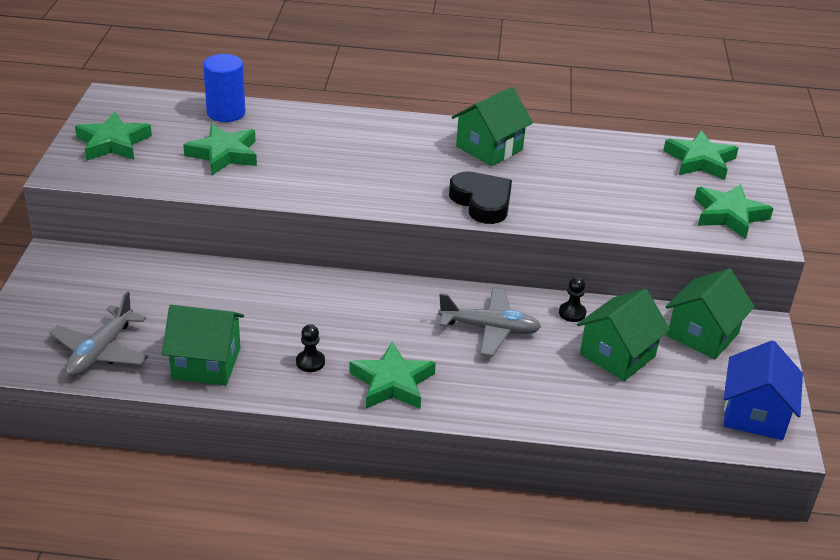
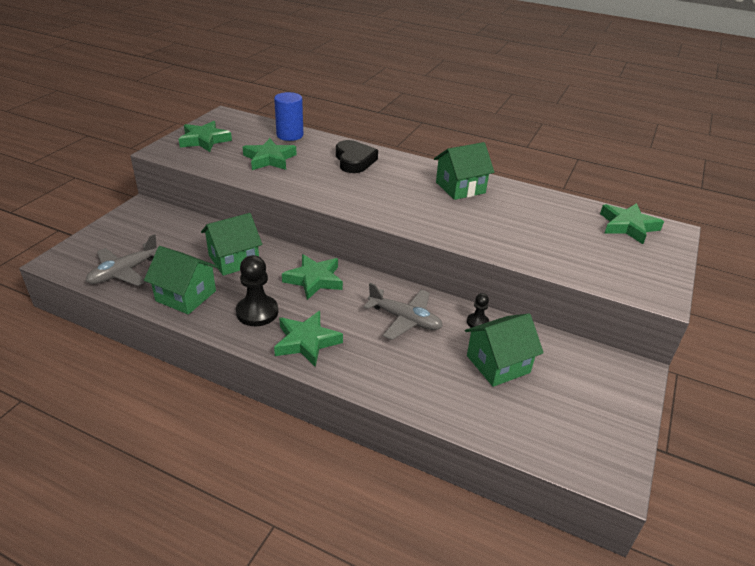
camera: 20 degrees right, 0 degrees up
black pawn [296,324,325,372] -> black pawn [236,255,278,326], size x1.86
black heart [449,171,512,224] -> black heart moved to [336,140,378,173]
green house [666,269,755,359] -> green house moved to [201,213,262,276]
green star [694,184,773,239] -> green star moved to [282,254,343,300]
blue house [723,340,803,440] -> none

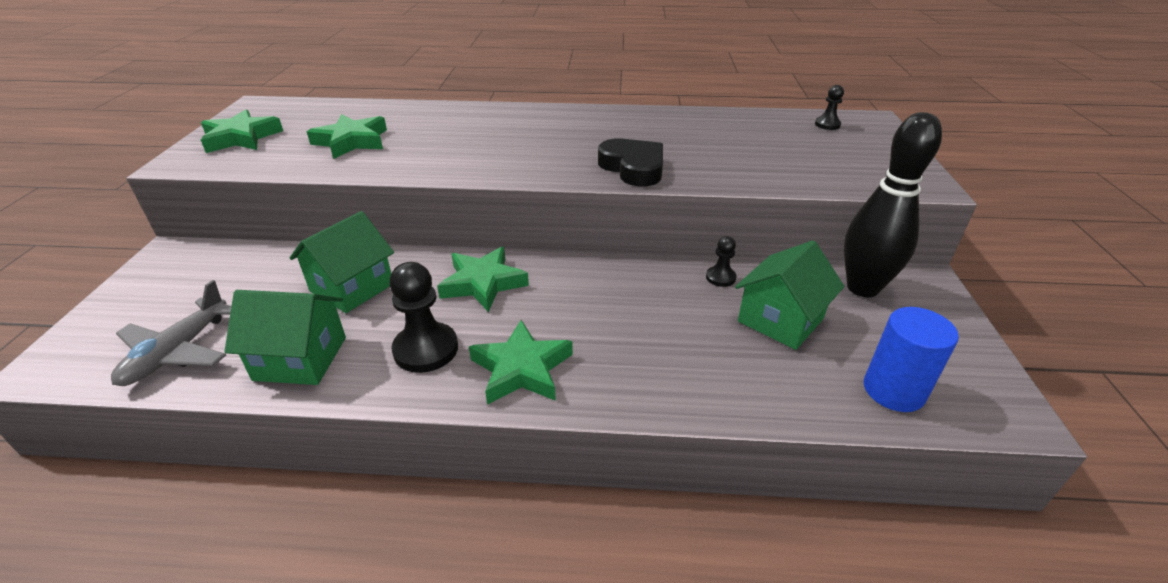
camera: 20 degrees left, 0 degrees up
blue cylinder [274,92,304,141] -> blue cylinder moved to [864,307,959,412]
black heart [336,140,378,173] -> black heart moved to [598,138,663,187]
grey plane [363,283,443,340] -> none
green house [434,142,495,200] -> none
green star [600,203,664,244] -> black pawn [815,85,844,130]
none -> black bowling pin [844,112,942,297]

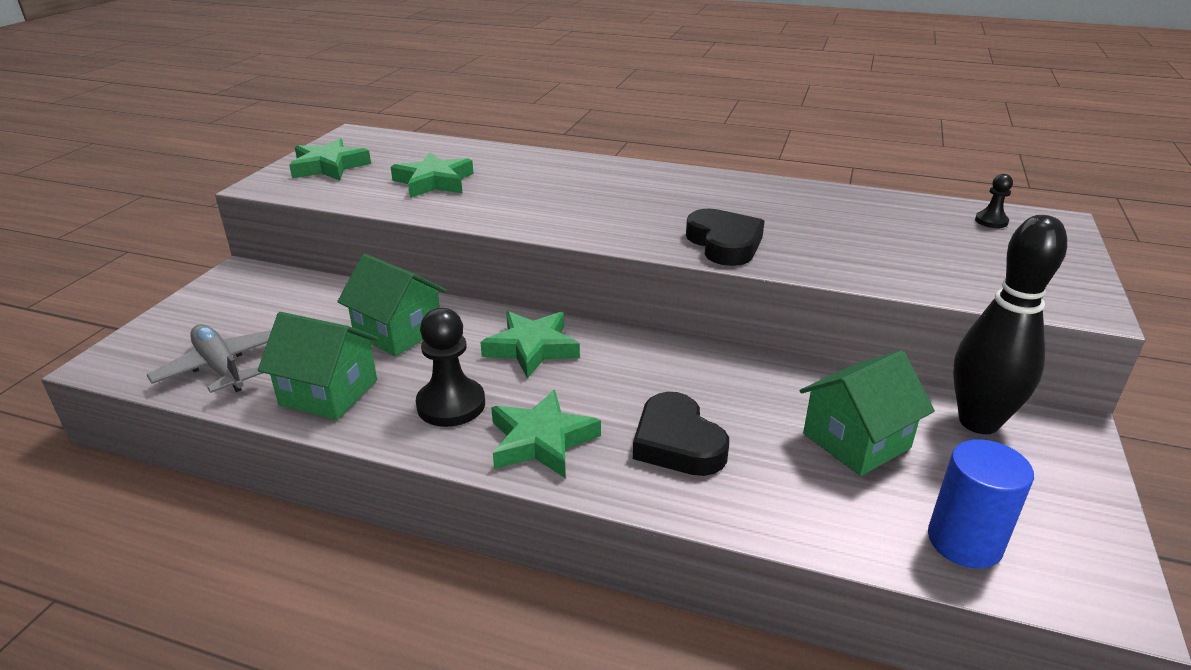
camera: 15 degrees right, 5 degrees down
grey plane [111,280,231,386] -> grey plane turned 105 degrees clockwise [147,324,271,393]
green house [290,211,394,313] -> green house turned 75 degrees clockwise [337,254,447,356]
black pawn [706,236,736,287] -> none
none -> black heart [633,392,729,476]

